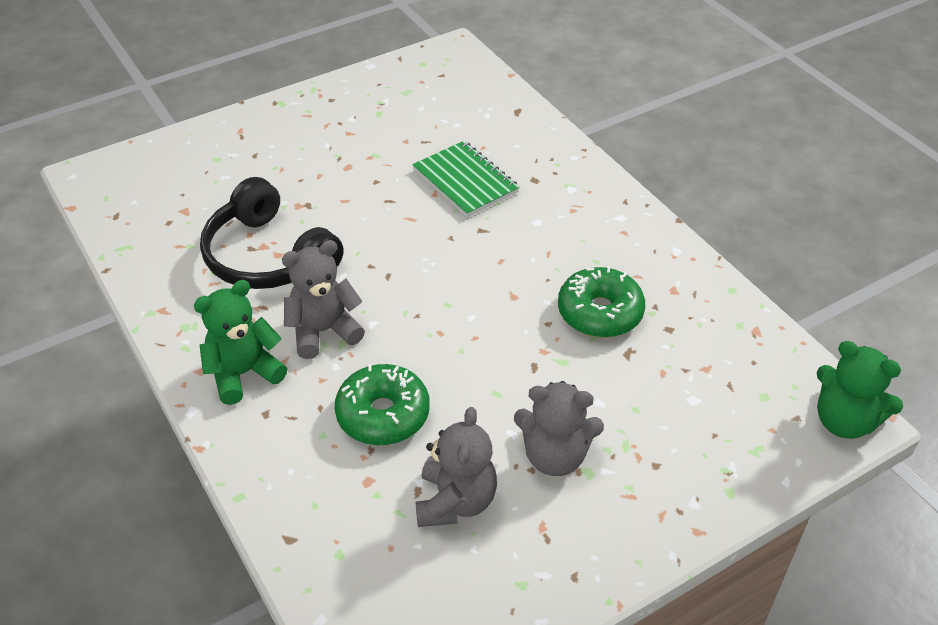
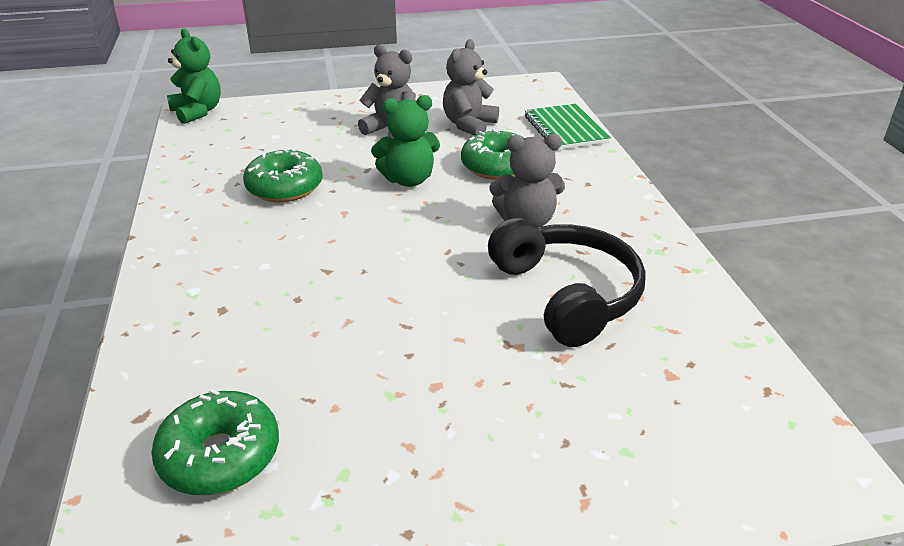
camera: 160 degrees left, 10 degrees down
green teddy bear [194,280,287,405] -> green teddy bear moved to [371,95,440,187]
green notebook [412,141,520,217] -> green notebook moved to [525,104,611,150]
none -> green donut [152,389,279,495]

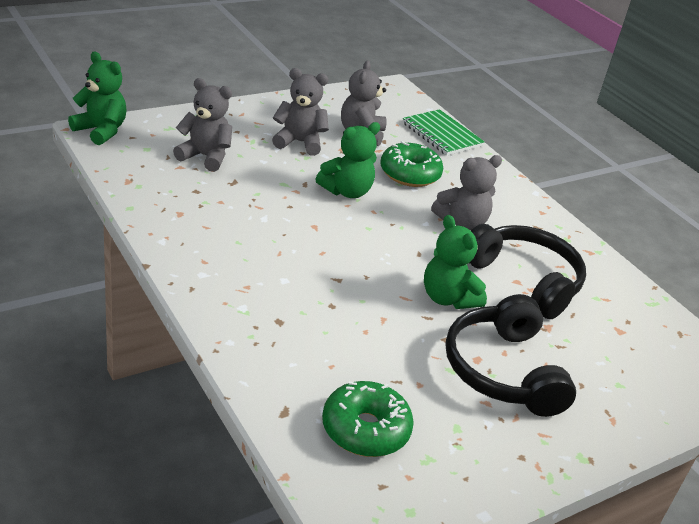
camera: 25 degrees left, 0 degrees up
green donut [243,148,323,202] -> none
none -> grey teddy bear [173,78,232,172]
none -> green teddy bear [424,215,487,309]
none -> black headphones [445,294,576,417]

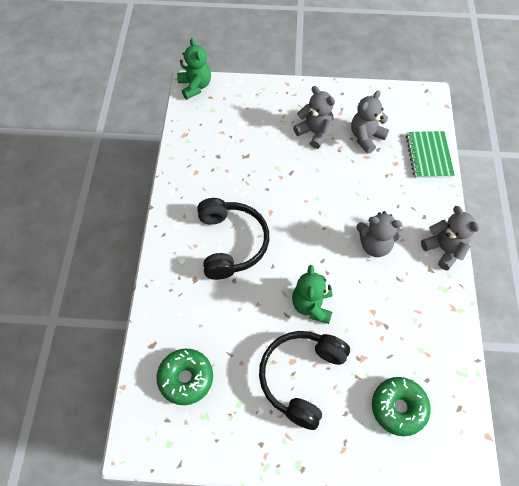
camera: 40 degrees right, 25 degrees up
grey teddy bear [173,78,232,172] -> grey teddy bear moved to [421,206,479,270]
green teddy bear [315,122,380,198] -> none
green donut [380,141,443,187] -> green donut moved to [372,377,431,436]
black headphones [469,224,586,319] -> black headphones moved to [197,198,269,280]

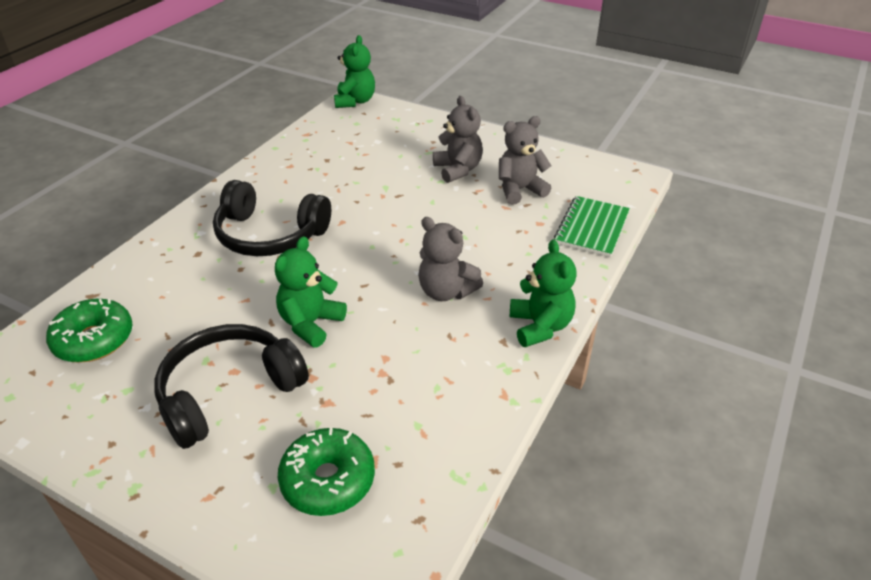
camera: 25 degrees right, 20 degrees down
black headphones [197,198,269,280] -> black headphones turned 90 degrees clockwise [213,180,331,256]
grey teddy bear [421,206,479,270] -> green teddy bear [510,239,577,347]

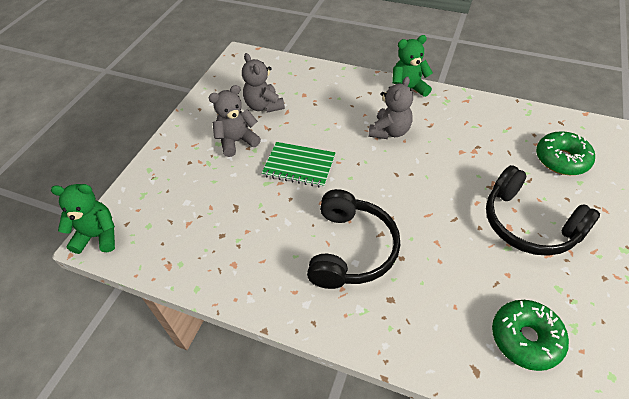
camera: 95 degrees left, 10 degrees up
green teddy bear [275,236,347,348] -> none
green notebook [554,196,630,257] -> green notebook moved to [262,142,336,188]

